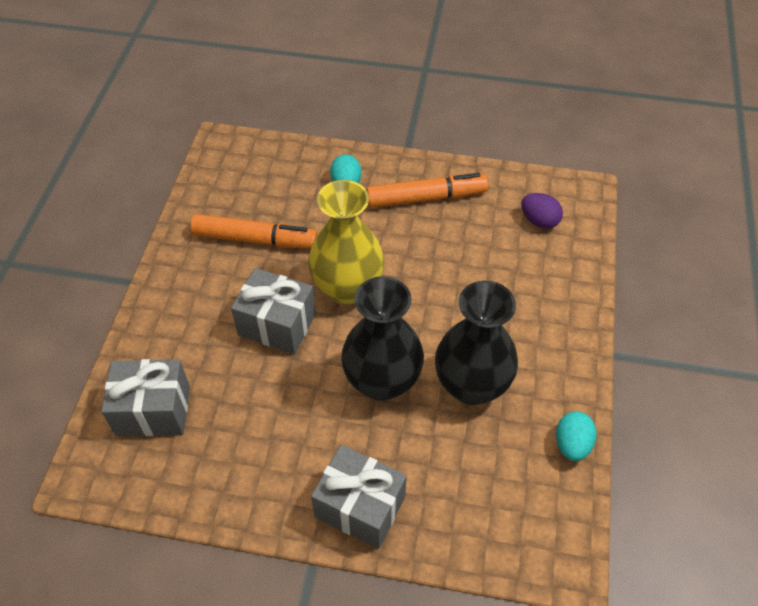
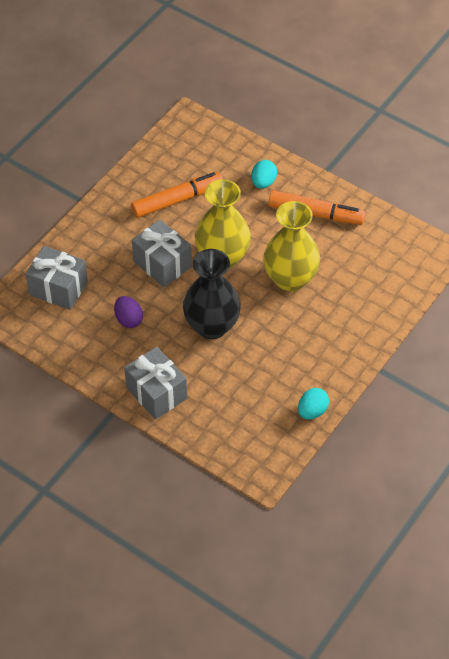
camera: 25 degrees right, 0 degrees up
orange marker [190,214,318,249] -> orange marker turned 60 degrees counterclockwise [131,172,223,218]
black vase [435,281,518,405] -> none
purple egg [521,193,563,229] -> purple egg moved to [114,296,143,328]
none -> yellow vase [264,201,320,292]

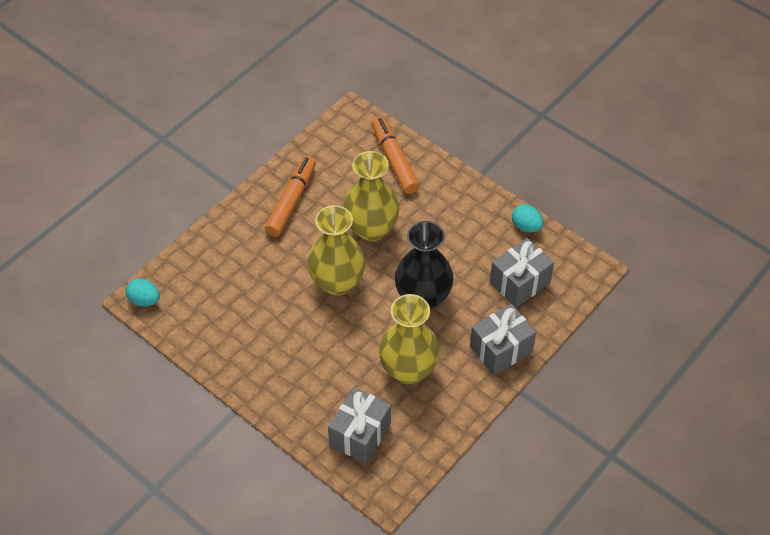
camera: 85 degrees left, 0 degrees up
purple egg [114,296,143,328] -> yellow vase [379,294,440,384]
orange marker [131,172,223,218] -> orange marker moved to [372,116,420,194]
grey gift [132,219,192,287] -> grey gift moved to [490,238,554,308]
turquoise egg [251,160,277,188] -> turquoise egg moved to [126,279,160,307]

